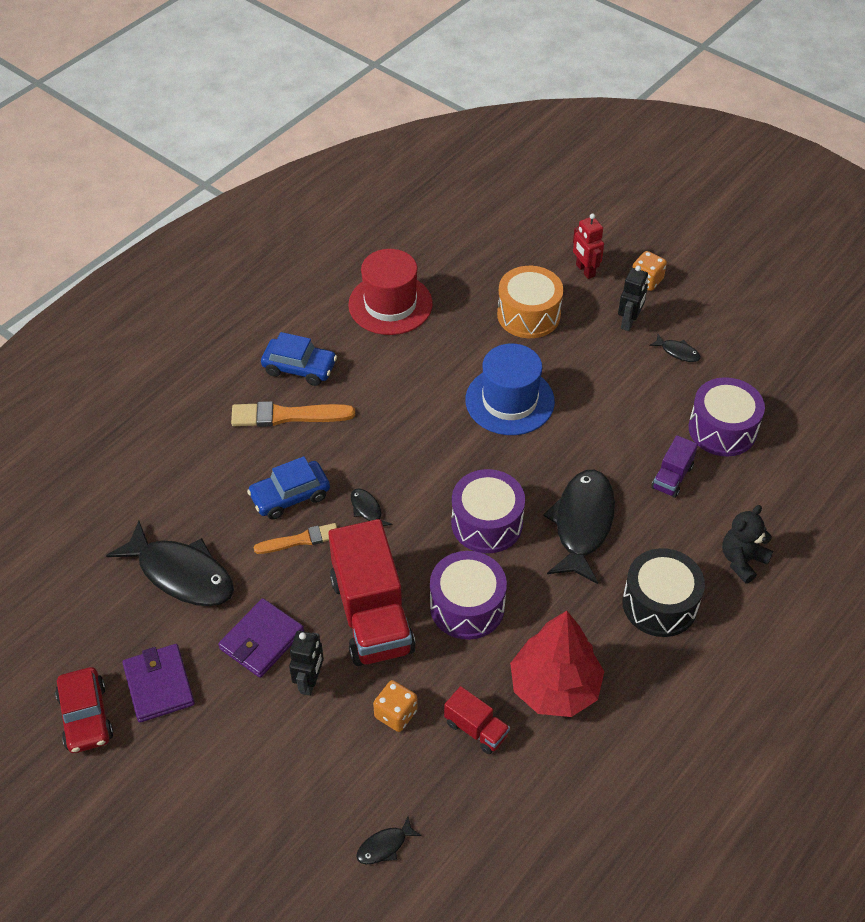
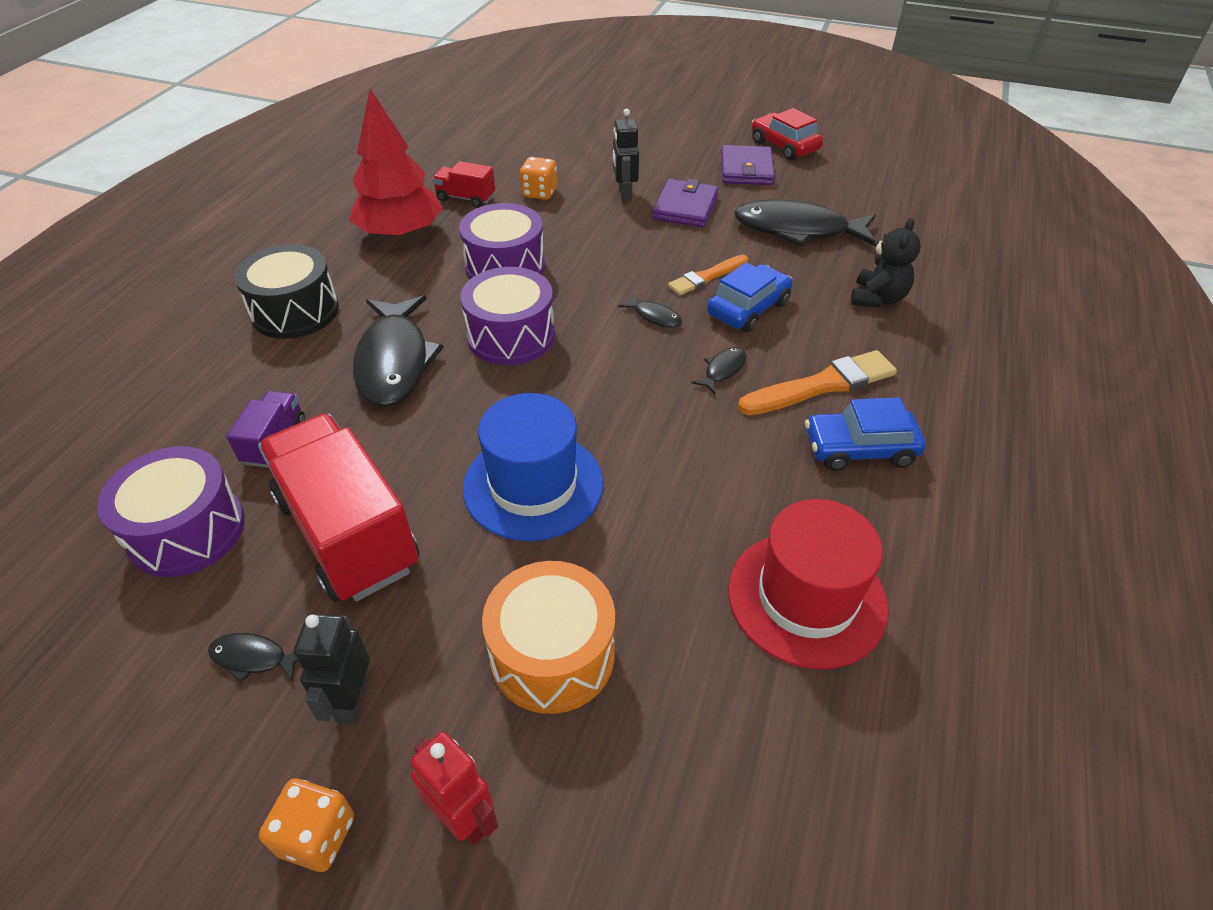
camera: 160 degrees right, 5 degrees down
purple wallet [122,644,195,723] -> purple wallet turned 45 degrees clockwise [721,145,775,185]
red truck [328,519,416,666] -> red truck moved to [258,414,420,602]
black fish [356,816,422,864] -> black fish moved to [691,347,747,394]
black teddy bear [722,505,773,584] -> black teddy bear moved to [851,218,921,308]

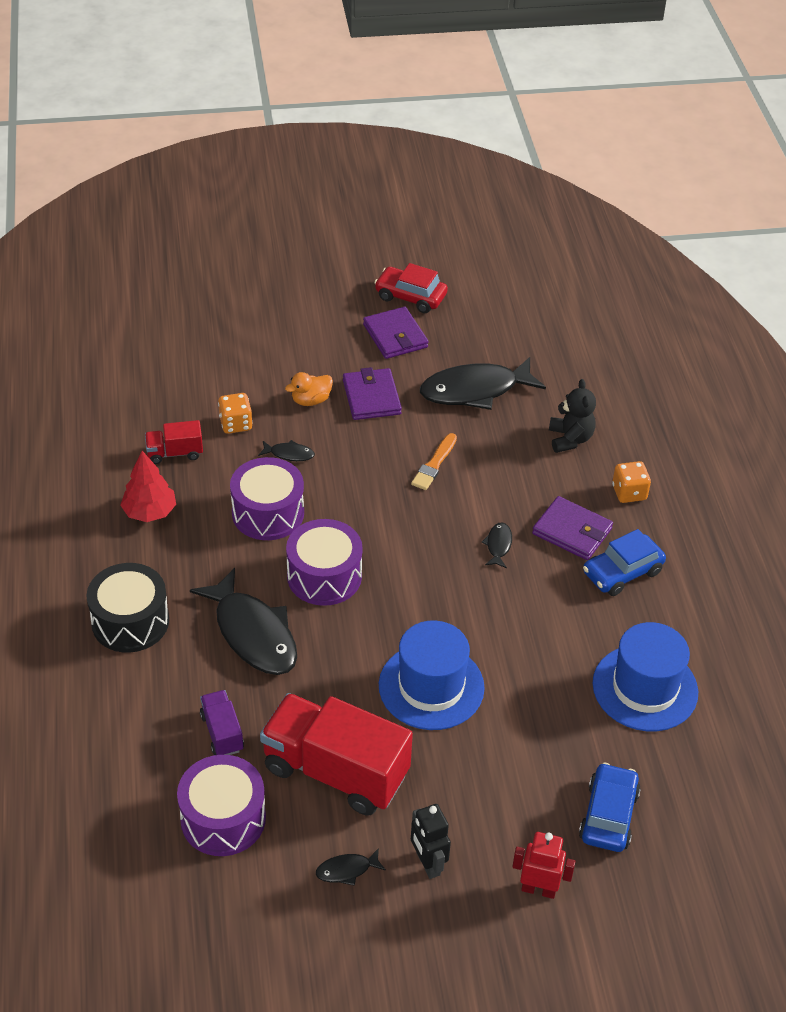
camera: 30 degrees left, 0 degrees up
orange dice [259,778,354,872] -> orange dice moved to [612,461,651,503]
red tree [349,89,443,239] -> red tree [120,451,176,522], size x0.64
orange drum [482,561,615,714] -> none
black robot [613,109,639,202] -> orange duck [285,372,333,406]
black fish [618,294,682,328] -> black fish moved to [258,440,315,461]
blue car [707,262,793,332] -> blue car moved to [579,762,641,852]
red hat [728,499,889,669] -> blue hat [593,622,698,731]
orange brush [738,350,897,415] -> purple wallet [532,496,613,560]

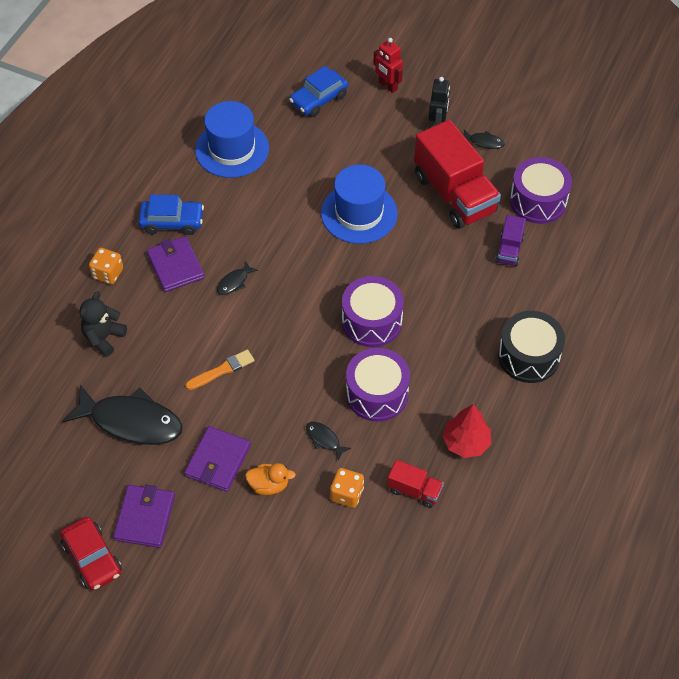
camera: 145 degrees left, 10 degrees up
black fish [190,568,297,675] -> none

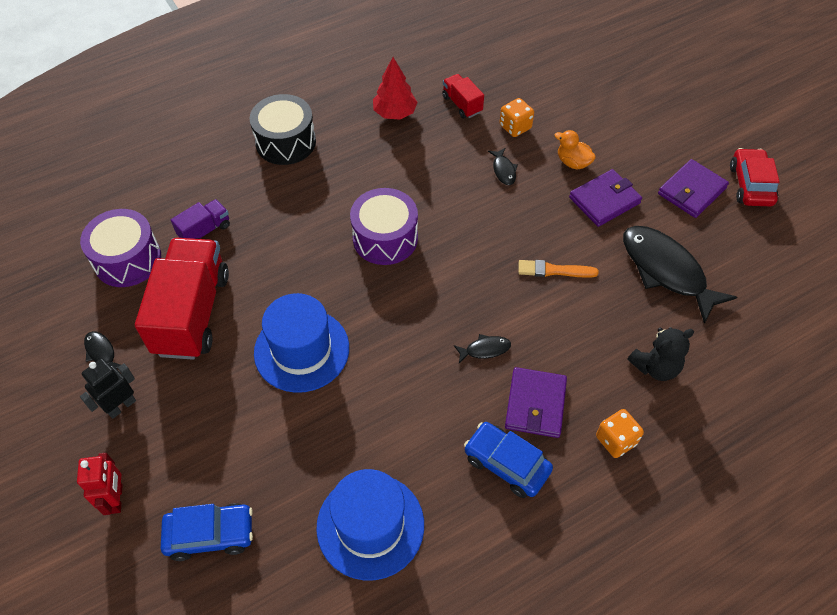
camera: 145 degrees left, 0 degrees up
purple drum [346,348,410,421] -> none

